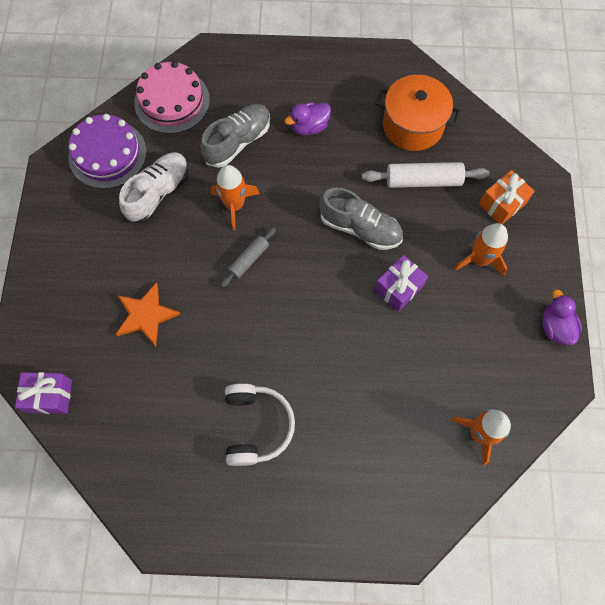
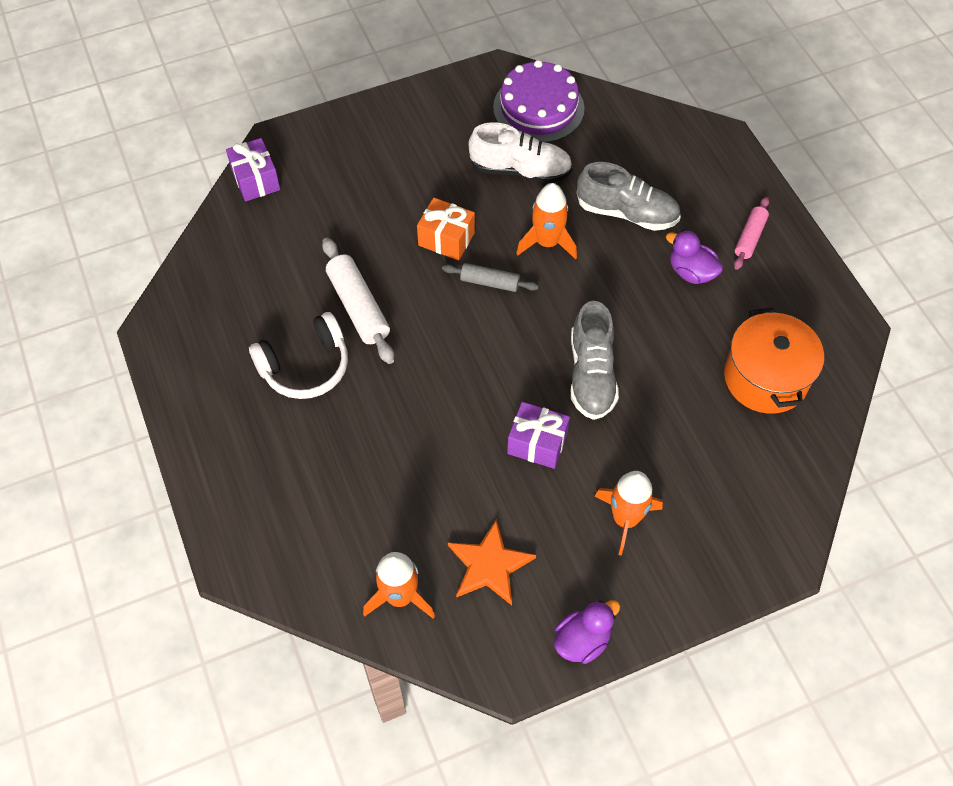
camera: 65 degrees right, 10 degrees down
orange star [116,282,180,346] -> orange star moved to [448,519,536,605]
pink cake [134,61,210,134] -> none
white rolling pin [362,162,490,188] -> white rolling pin moved to [322,238,394,364]
orange gift [479,170,535,224] -> orange gift moved to [417,198,475,261]
none -> pink rolling pin [734,197,769,270]

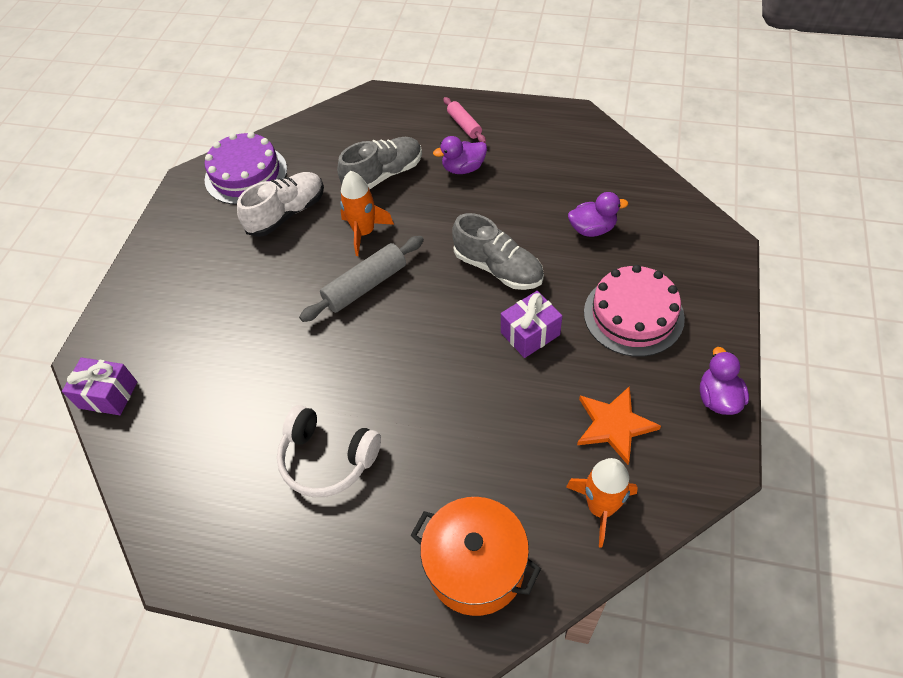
camera: 50 degrees left, 5 degrees down
white headphones [249,312,348,399] -> white headphones turned 105 degrees clockwise [277,405,381,497]
white rolling pin [322,238,394,364] -> none
orange gift [417,198,475,261] -> none
grey rolling pin [442,263,539,292] -> grey rolling pin [299,236,424,322], size x1.63
orange rocket [594,471,663,556] -> pink cake [584,265,685,357]
orange pot [724,308,824,414] -> orange pot moved to [411,497,541,616]
none -> purple duck [568,192,628,237]

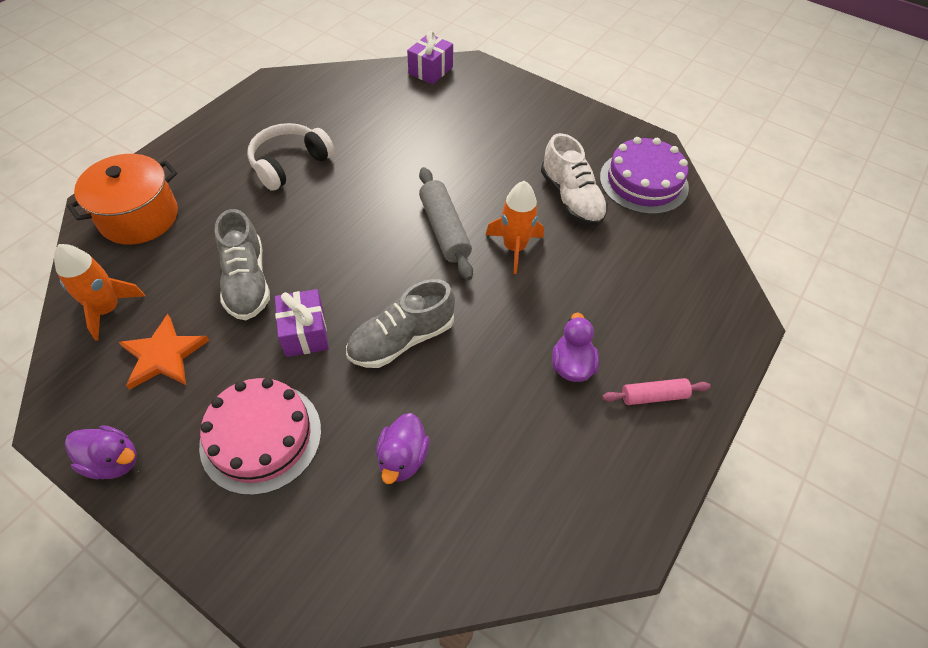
camera: 105 degrees right, 0 degrees up
grey shoe [337,137,422,189] -> grey shoe moved to [215,209,270,320]

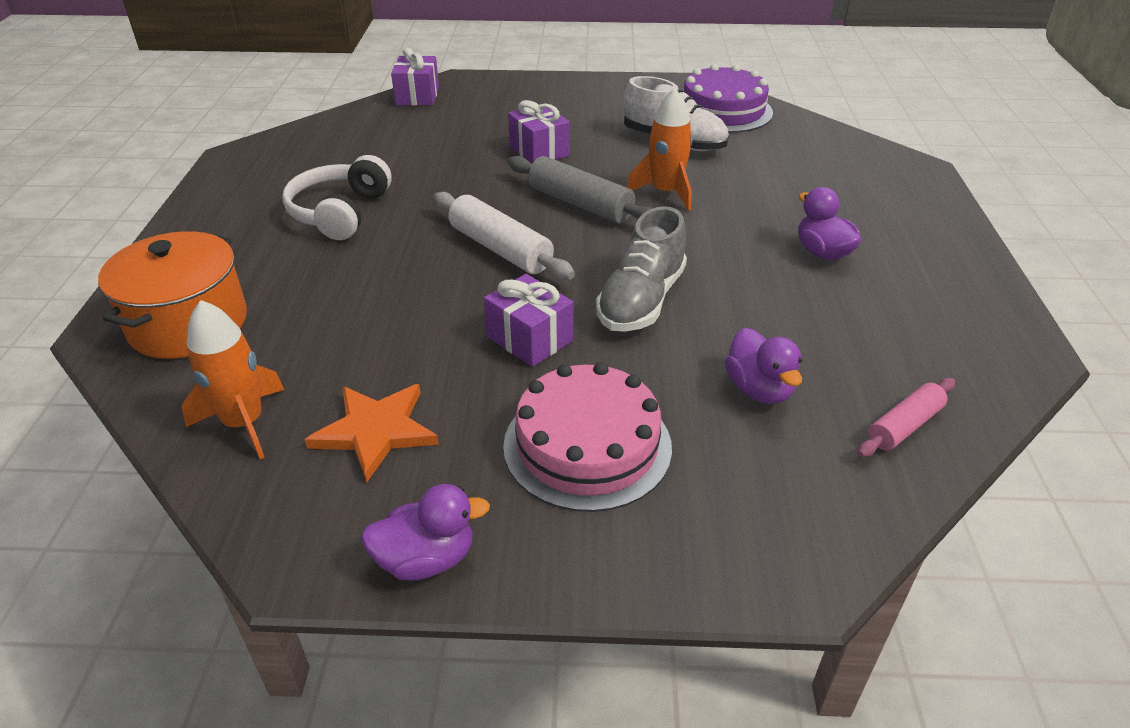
camera: 30 degrees left, 15 degrees down
grey shoe [215,209,270,320] -> none
pink rolling pin [602,378,711,405] -> pink rolling pin moved to [857,378,955,457]
none -> white rolling pin [434,192,575,280]
none -> purple gift [508,100,570,164]

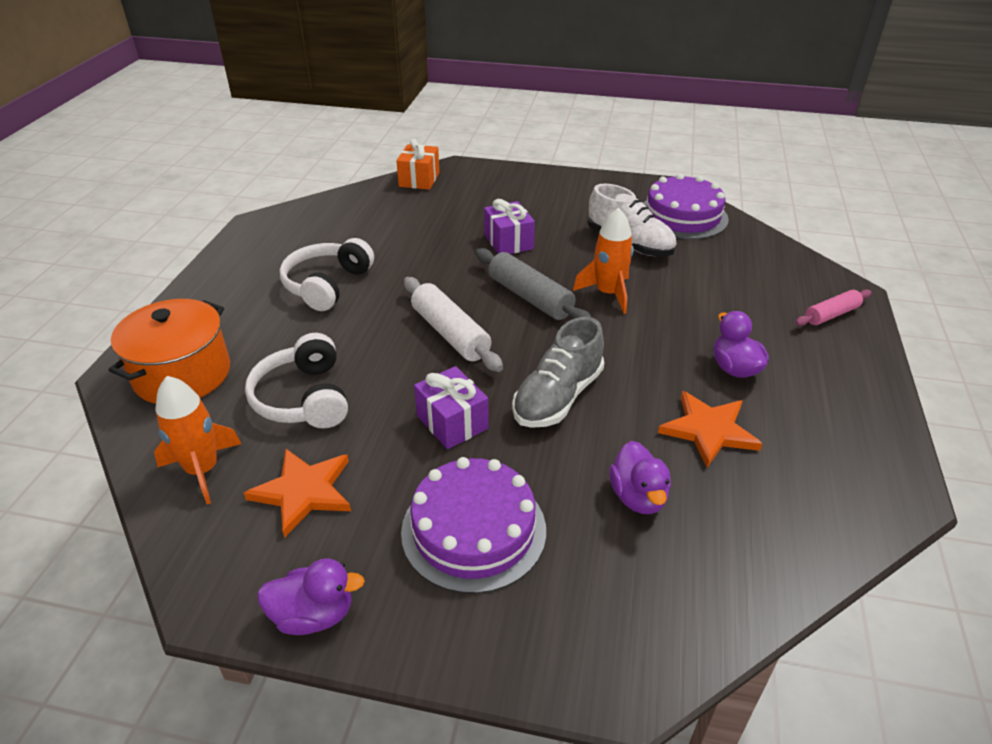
camera: 10 degrees right, 0 degrees up
purple gift [391,47,439,106] -> orange gift [396,138,440,190]
pink cake [503,362,672,512] -> purple cake [401,457,546,594]
pink rolling pin [857,378,955,457] -> pink rolling pin moved to [795,289,872,326]
none -> white headphones [245,333,348,428]
none -> orange star [658,391,762,468]

